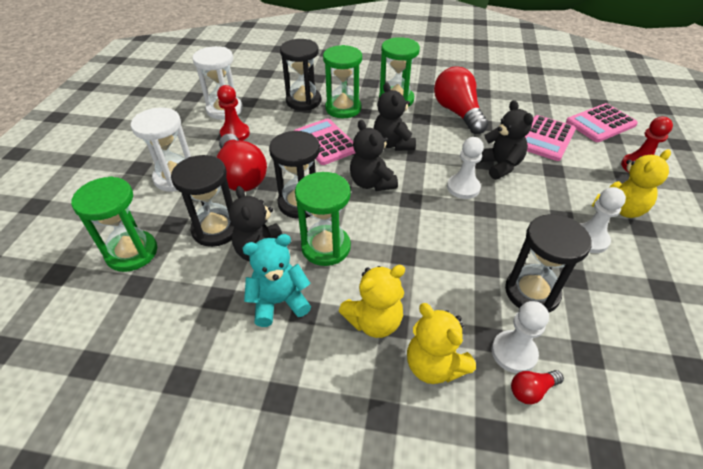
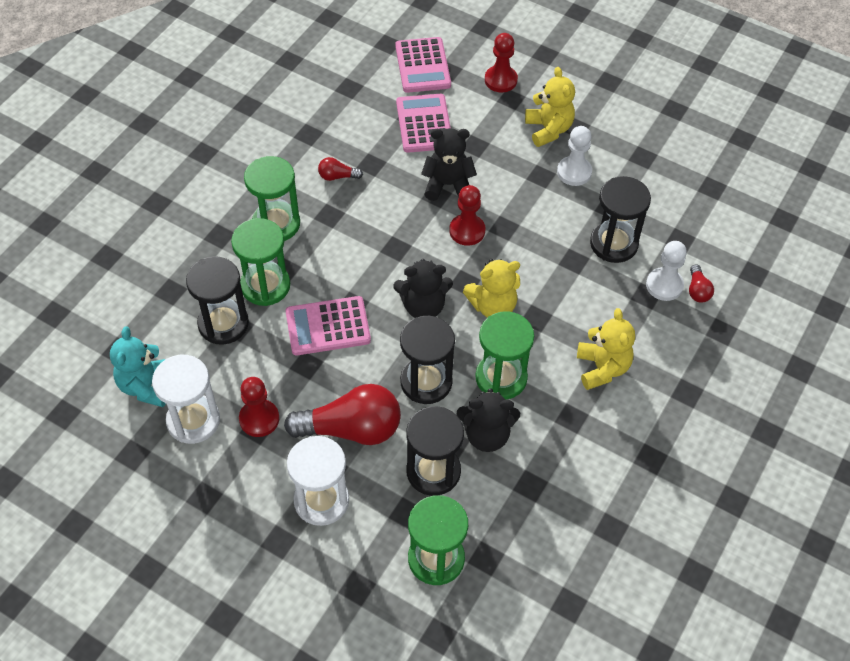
camera: 70 degrees left, 10 degrees up
turquoise teddy bear [242,234,311,327] -> turquoise teddy bear moved to [110,326,166,407]
black teddy bear [374,82,416,151] -> none
yellow teddy bear [407,303,476,384] -> yellow teddy bear moved to [463,259,520,318]
red light bulb [434,66,489,134] -> red light bulb [318,157,363,181], size x0.44
white pawn [447,137,484,199] -> red pawn [449,185,486,246]
pink calculator [525,115,576,161] -> pink calculator turned 150 degrees counterclockwise [396,94,451,153]

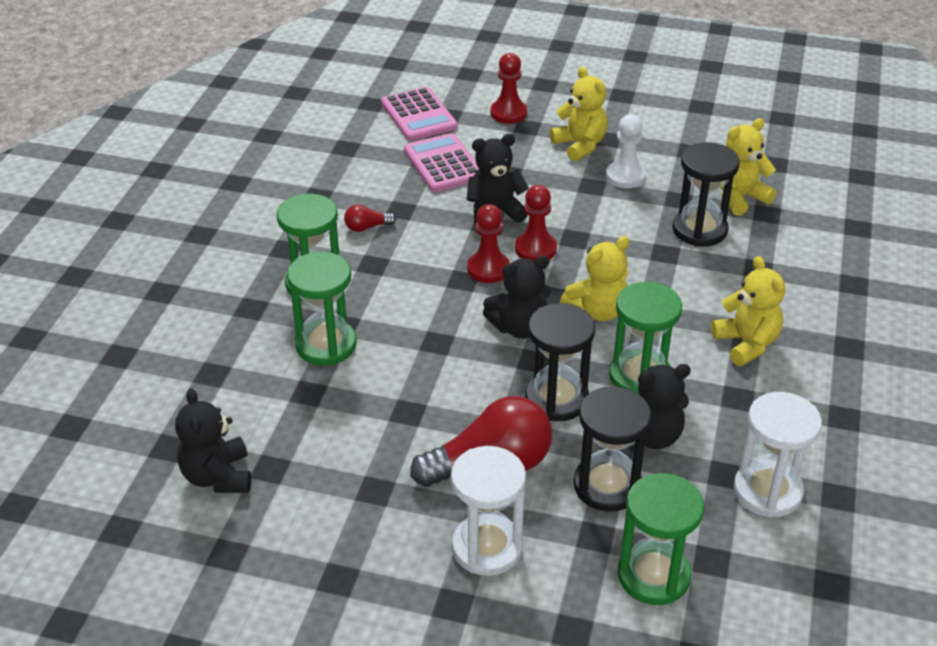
camera: 15 degrees left, 15 degrees down
turquoise teddy bear [110,326,166,407] -> black teddy bear [175,388,251,493]
white hourglass [152,355,220,444] -> white hourglass moved to [734,392,822,518]
black hourglass [186,256,249,345] -> none
red pawn [239,377,279,437] -> red pawn moved to [467,204,510,283]
pink calculator [286,296,371,355] -> none
white pawn [646,241,687,301] -> none
red light bulb [689,264,714,303] -> none
none -> yellow teddy bear [721,118,777,216]

